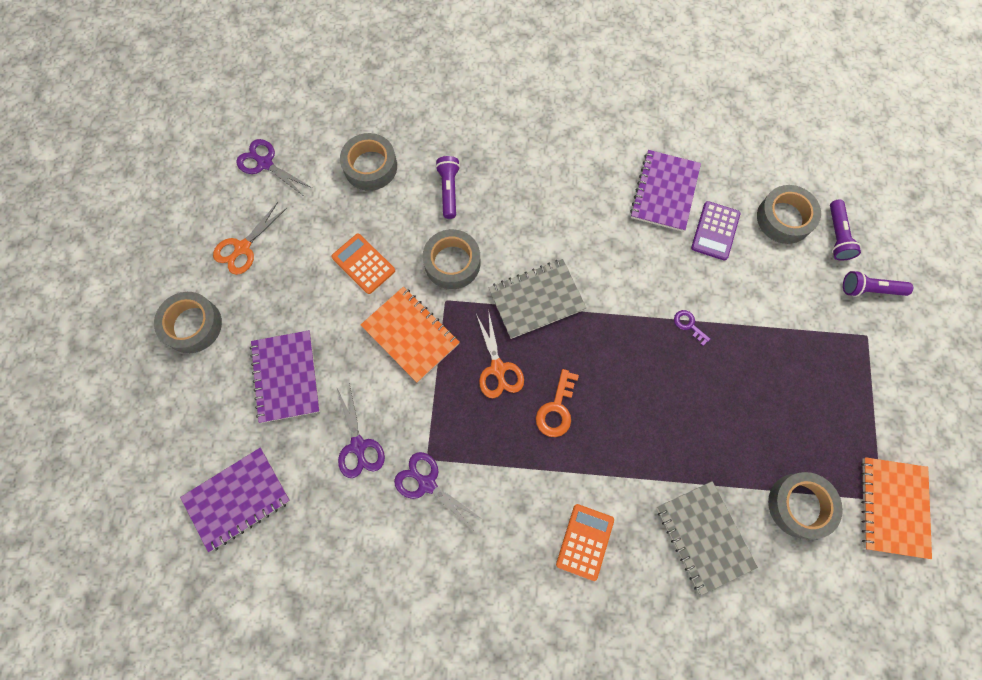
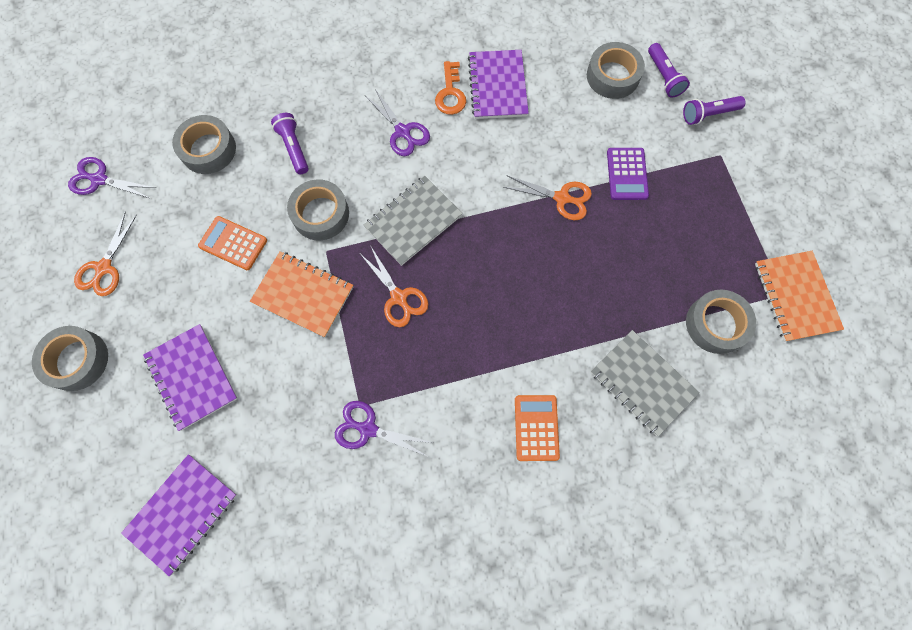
camera: 20 degrees left, 0 degrees up
purple scissors [336,383,385,478] -> purple scissors moved to [366,89,430,156]
orange key [536,369,579,437] -> orange key moved to [435,61,466,115]
purple key [674,310,711,346] -> orange scissors [503,176,592,220]
purple calculator [691,201,741,261] -> purple calculator moved to [607,148,649,200]

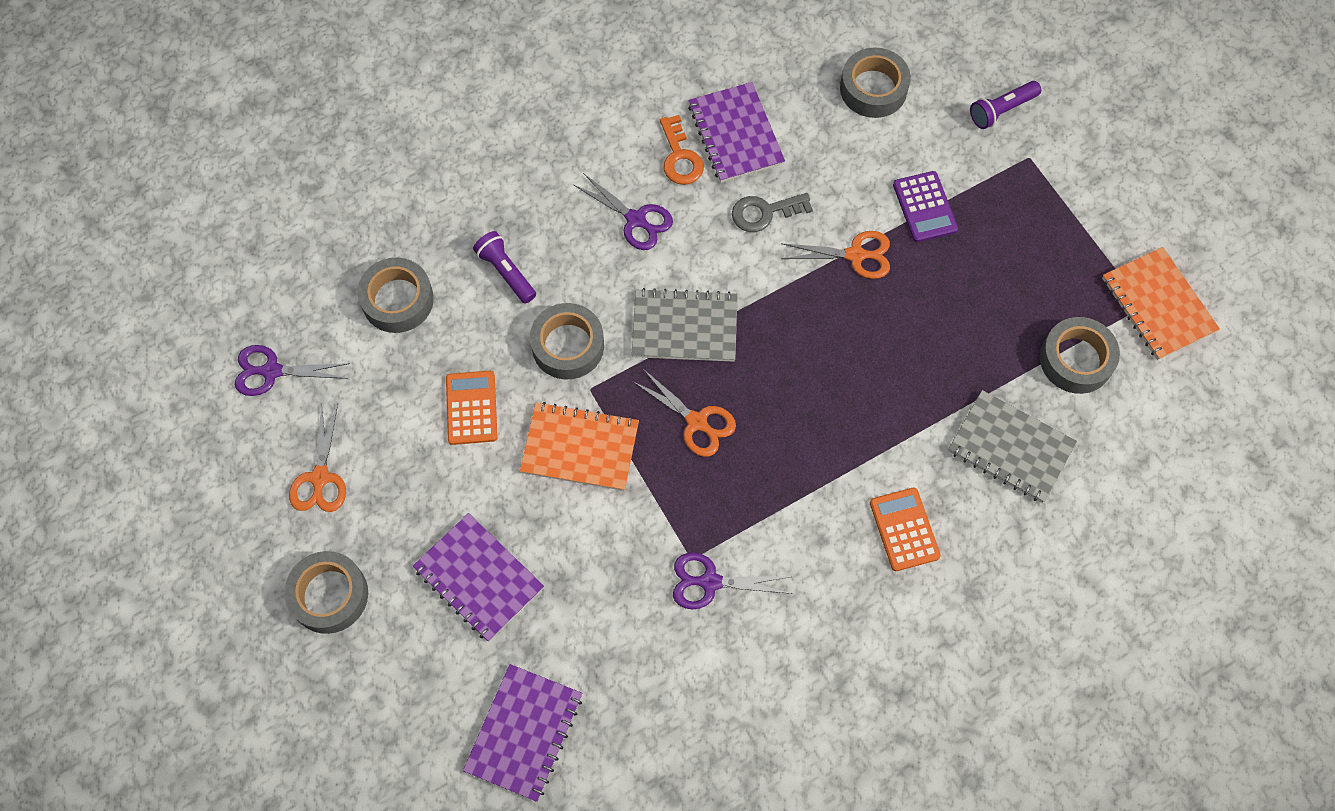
camera: 15 degrees left, 5 degrees down
orange calculator [198,216,267,270] -> orange calculator turned 75 degrees clockwise [446,371,498,445]
grey notebook [364,176,463,266] -> grey notebook turned 60 degrees clockwise [632,288,738,362]
purple flashlight [648,43,690,98] -> none
none -> grey key [732,193,813,232]

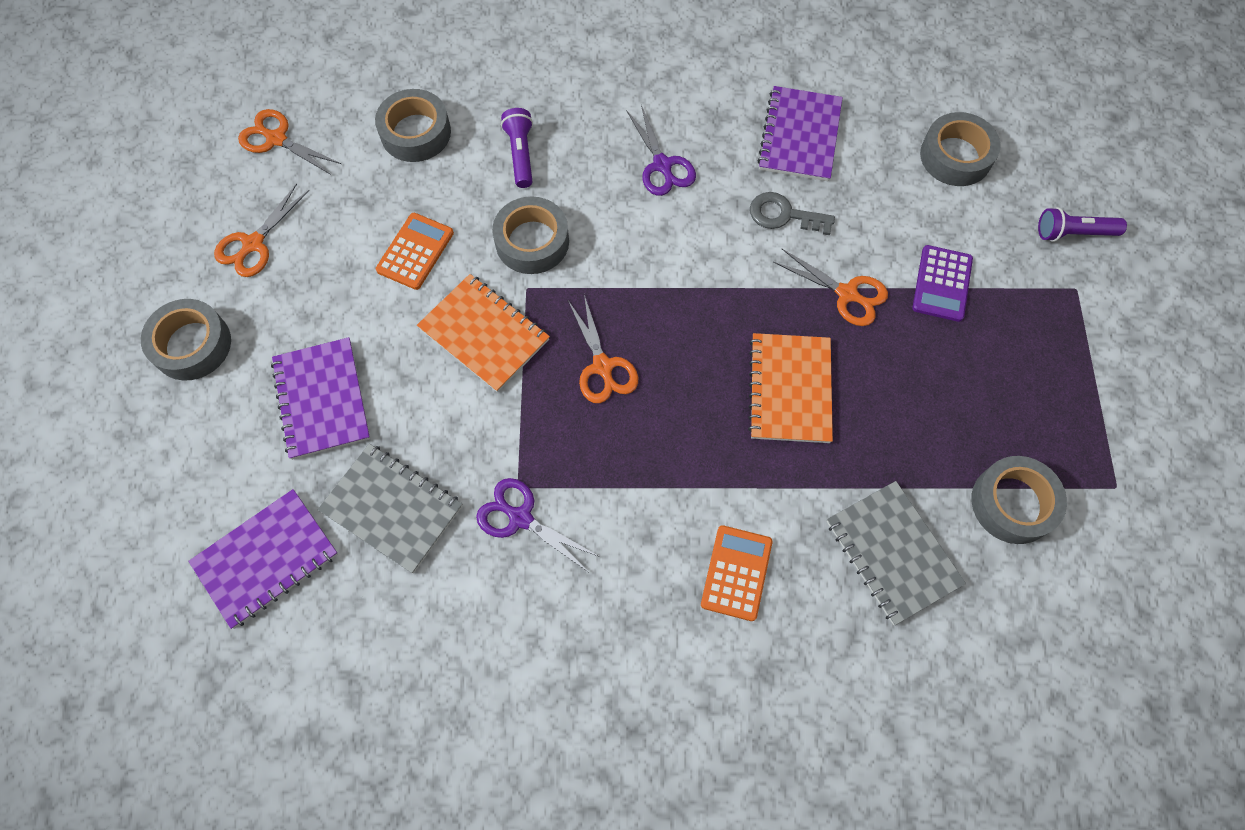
camera: 30 degrees right, 0 degrees up
purple scissors [235,345,350,396] -> orange scissors [238,109,341,175]
grey notebook [632,288,738,362] -> grey notebook moved to [317,444,463,574]
orange key [660,115,704,185] -> none
orange notebook [1102,247,1220,360] -> orange notebook moved to [748,333,833,443]

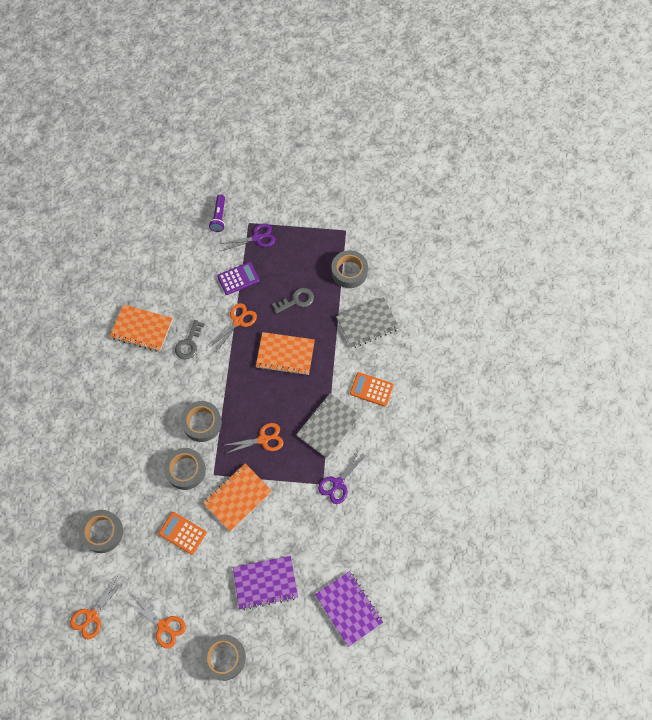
camera: 85 degrees left, 0 degrees up
grey notebook [317,444,463,574] -> grey notebook moved to [296,393,361,458]
purple flashlight [501,108,533,188] -> none
purple scissors [626,105,696,196] -> purple scissors moved to [220,223,275,251]
purple notebook [757,86,843,181] -> orange notebook [110,304,173,352]
purple calculator [912,245,973,322] -> purple calculator turned 45 degrees counterclockwise [217,262,259,295]
grey tape [920,112,1001,186] -> grey tape moved to [181,401,222,442]
none -> grey key [272,288,314,314]

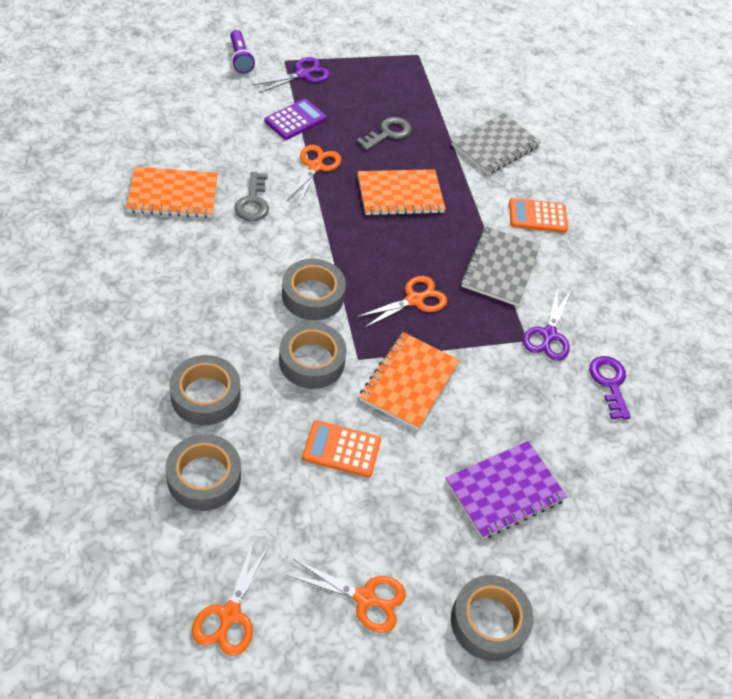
camera: 25 degrees left, 15 degrees down
purple notebook [315,571,383,647] -> none
grey tape [331,250,368,288] -> grey tape moved to [169,355,240,425]
none -> purple key [589,356,631,420]

